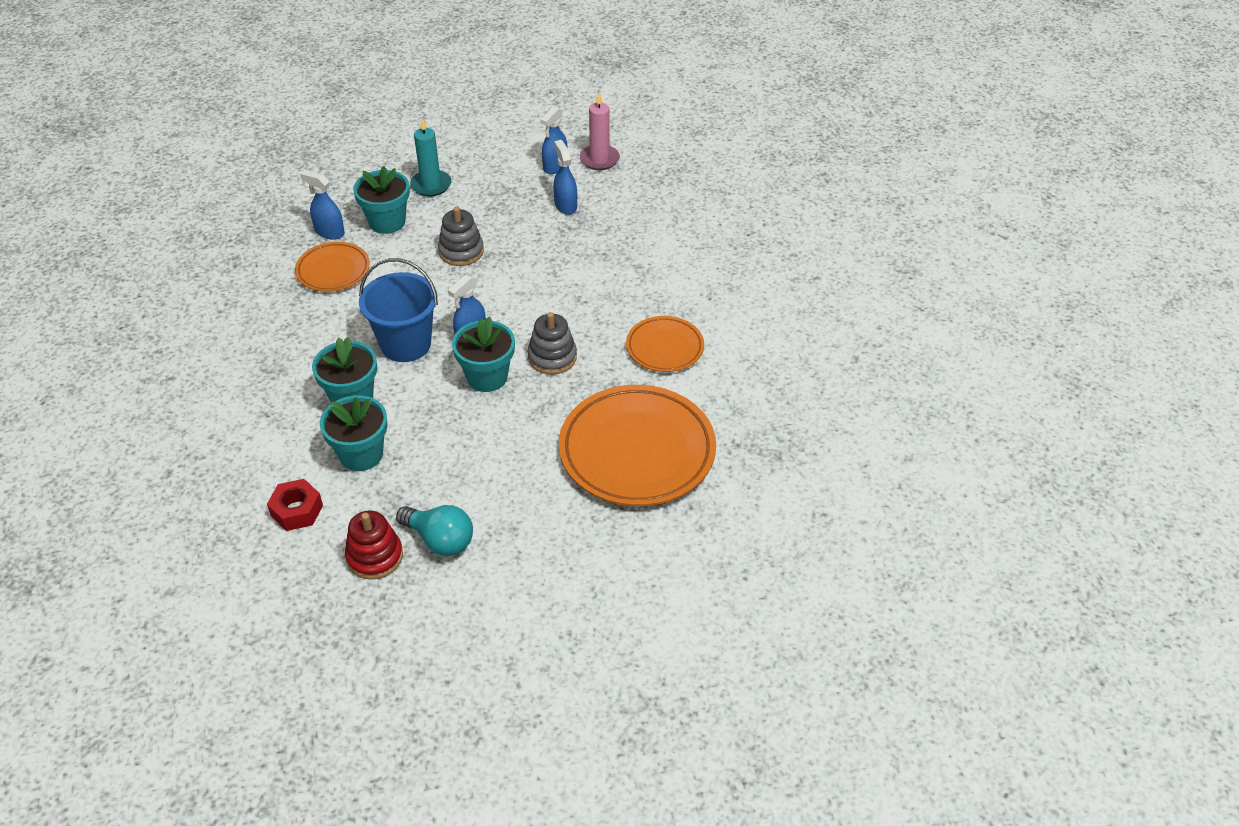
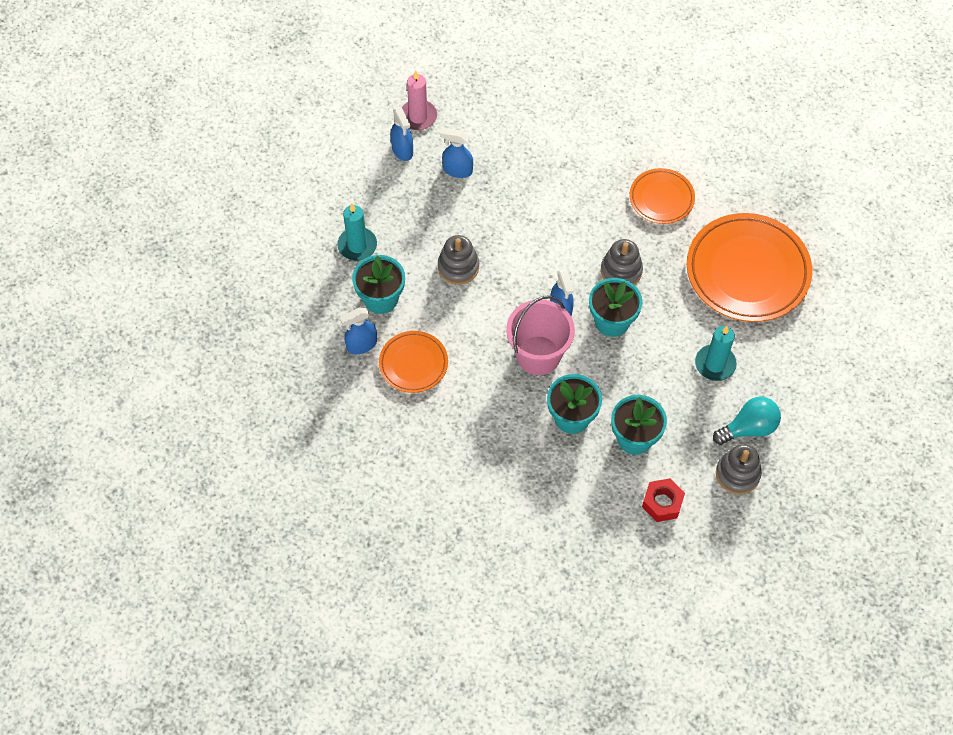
camera: 55 degrees left, 15 degrees up
red stacking toy [345,510,403,580] -> grey stacking toy [716,444,762,494]
blue bucket [359,258,438,362] -> pink bucket [506,295,575,375]
none -> turquoise candle [695,326,737,381]

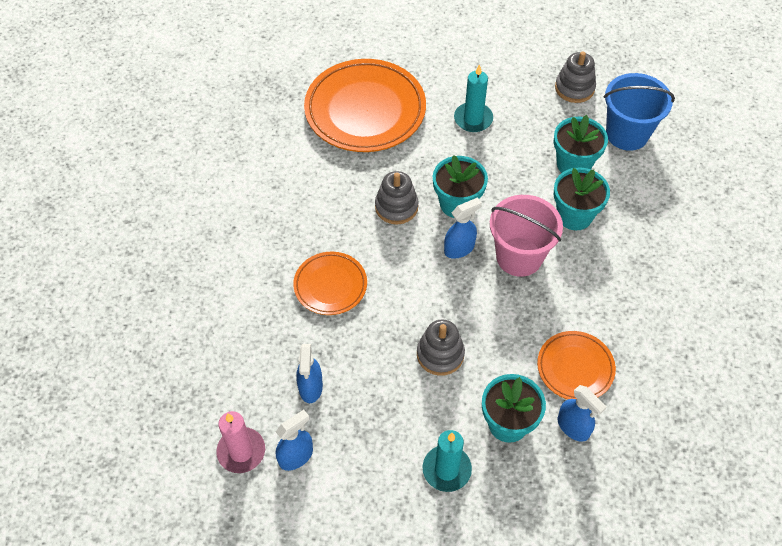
camera: 105 degrees left, 5 degrees down
orange plate [629,168,695,224] -> orange plate moved to [293,252,367,315]
red nut [642,478,685,522] -> blue bucket [604,73,675,151]
turquoise light bulb [713,397,781,445] -> none

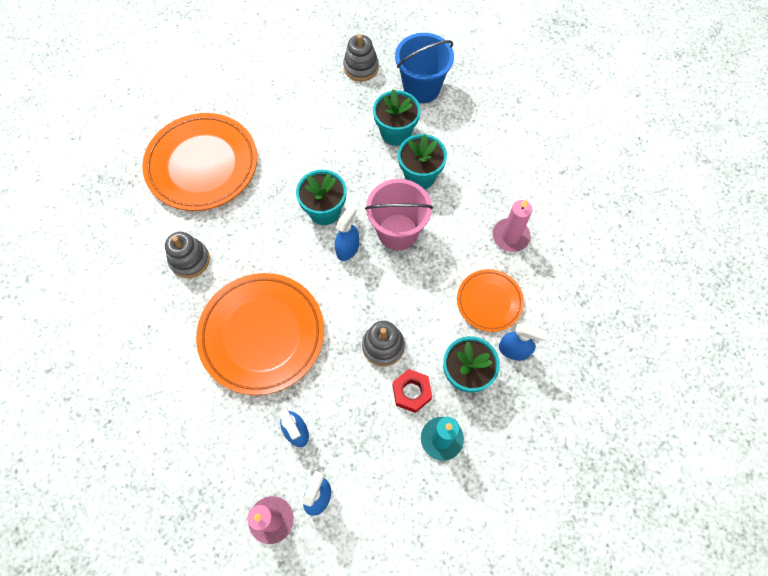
camera: 30 degrees left, 10 degrees up
orange plate [293,252,367,315] -> orange plate [196,273,324,395], size x1.86
grey stacking toy [375,171,419,224] -> grey stacking toy moved to [165,232,210,278]
turquoise candle [454,64,493,132] -> none
none -> red nut [393,369,432,413]
none -> pink candle [492,199,532,252]

